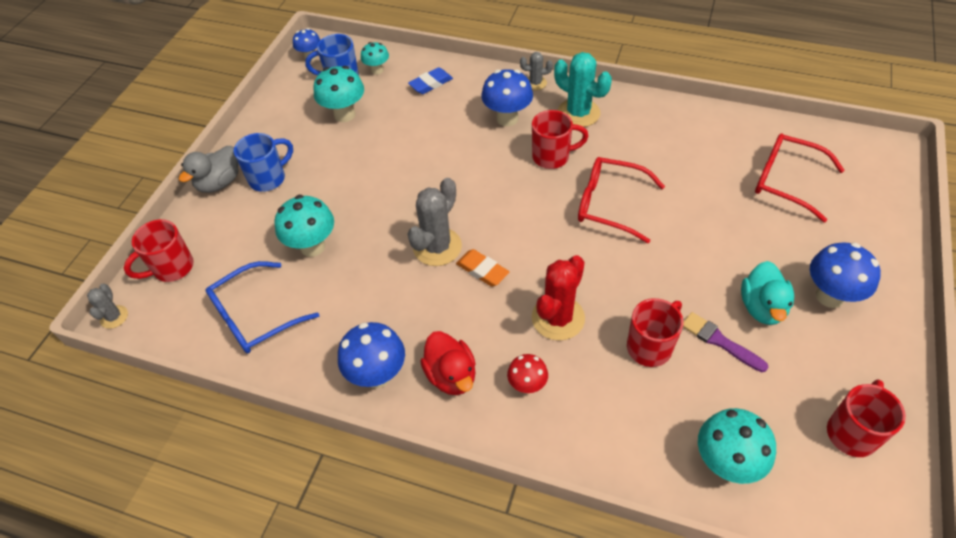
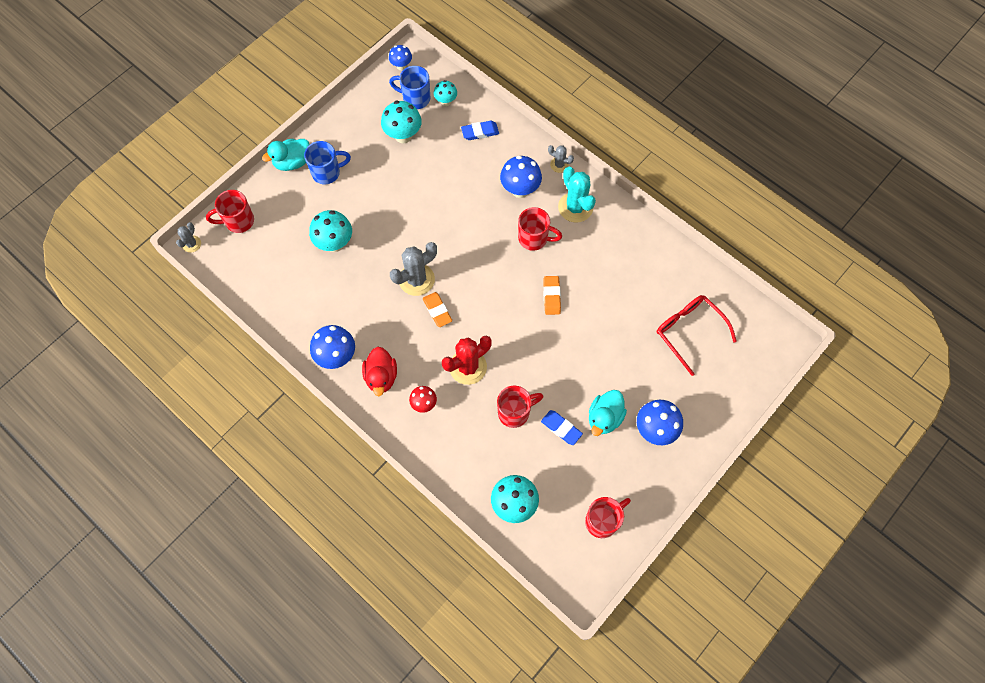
camera: 20 degrees right, 15 degrees up
grey duck [179,146,238,193] -> turquoise duck [262,139,309,171]
blue glasses [205,261,319,353] -> none
red glasses [578,157,665,243] -> orange eraser [543,276,561,315]
purple brush [683,312,768,372] -> blue eraser [541,410,583,445]

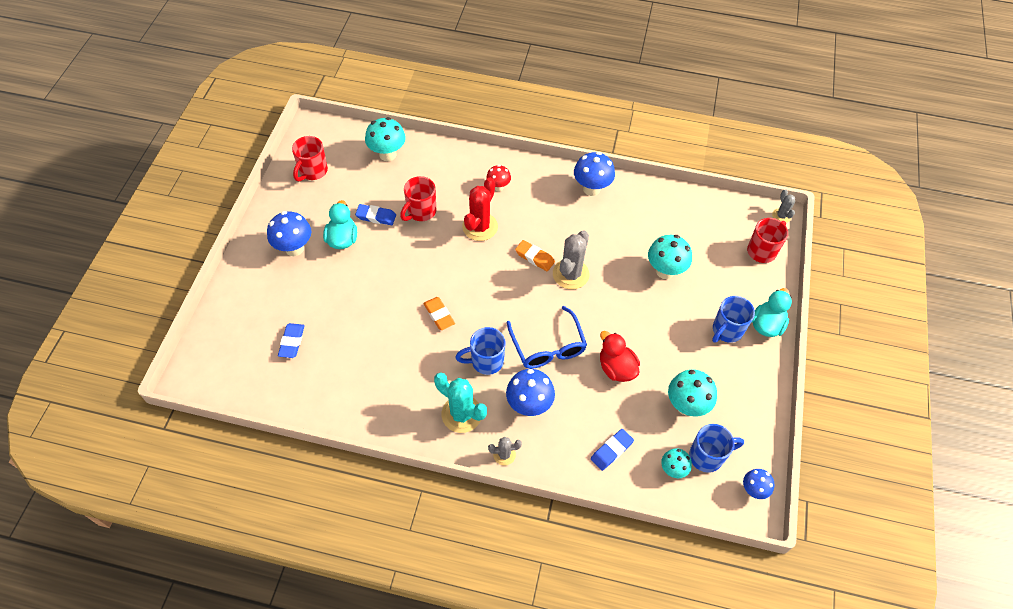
camera: 150 degrees right, 10 degrees down
red duck [362,347,397,396] -> red duck moved to [600,331,640,382]
red mug [518,207,562,251] -> blue mug [455,327,506,375]
red glasses [656,295,737,376] -> blue eraser [278,323,305,358]
none -> blue glasses [507,306,587,369]

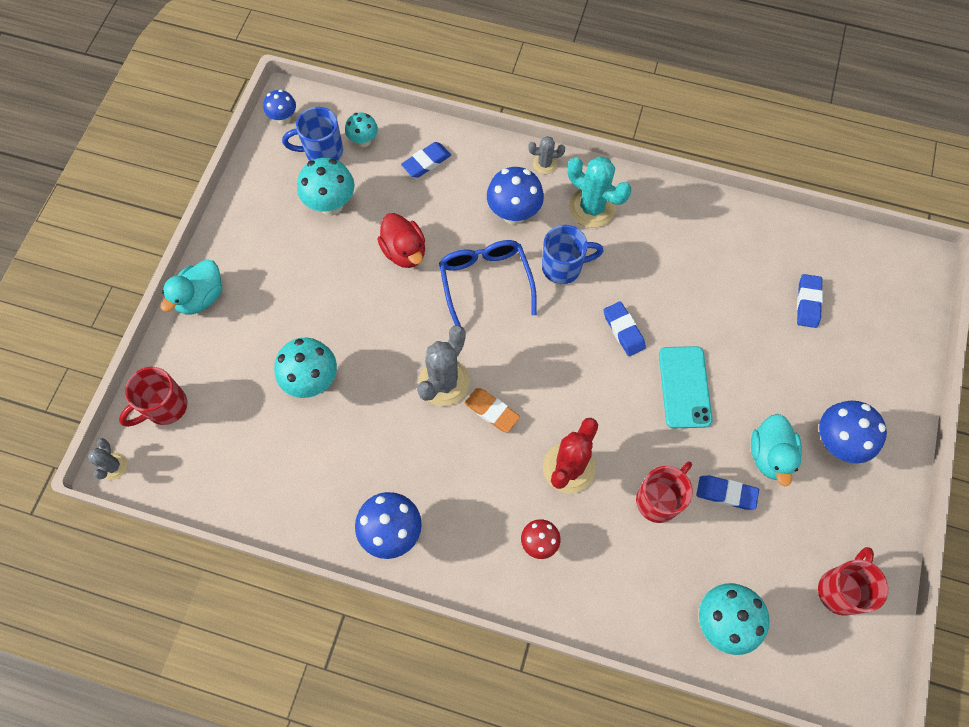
camera: 175 degrees left, 10 degrees up
orange eraser [423,297,455,330] -> blue eraser [604,301,646,356]
blue mug [712,296,755,343] -> none
none -> turquoise phone [659,346,713,428]

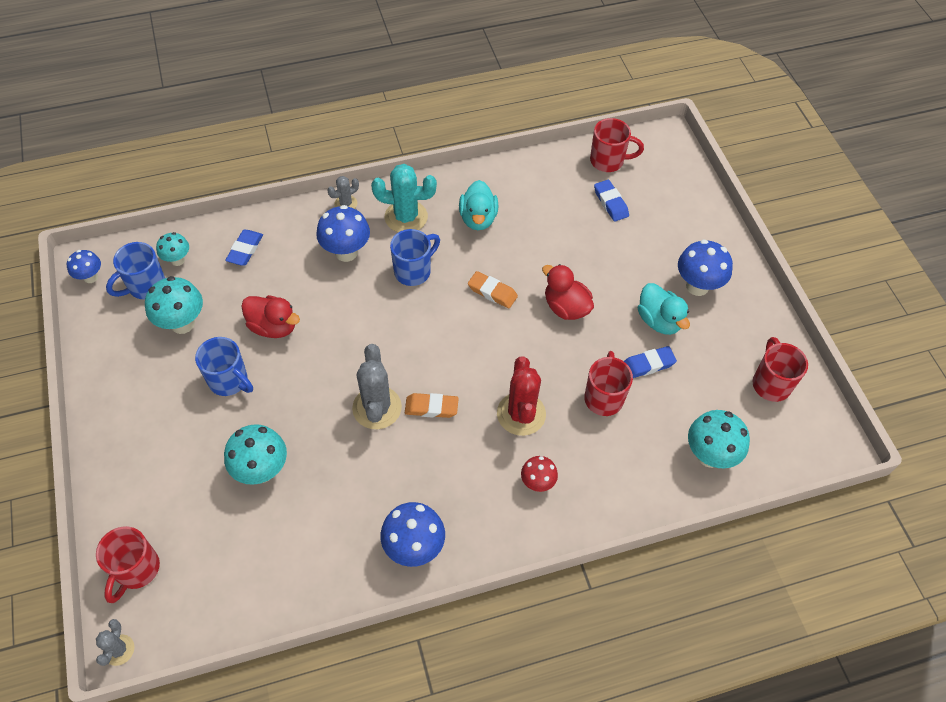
camera: 35 degrees left, 10 degrees down
grey cactus [88,438,128,480] -> grey cactus turned 45 degrees clockwise [96,619,134,666]
turquoise duck [161,260,222,315] -> turquoise duck moved to [459,180,498,230]
blue glasses [439,240,537,326] -> none
blue eraser [604,301,646,356] -> orange eraser [468,271,518,308]
turquoise phone [659,346,713,428] -> red duck [542,264,594,320]
none -> blue mug [195,337,253,396]
none -> red mug [590,118,644,172]

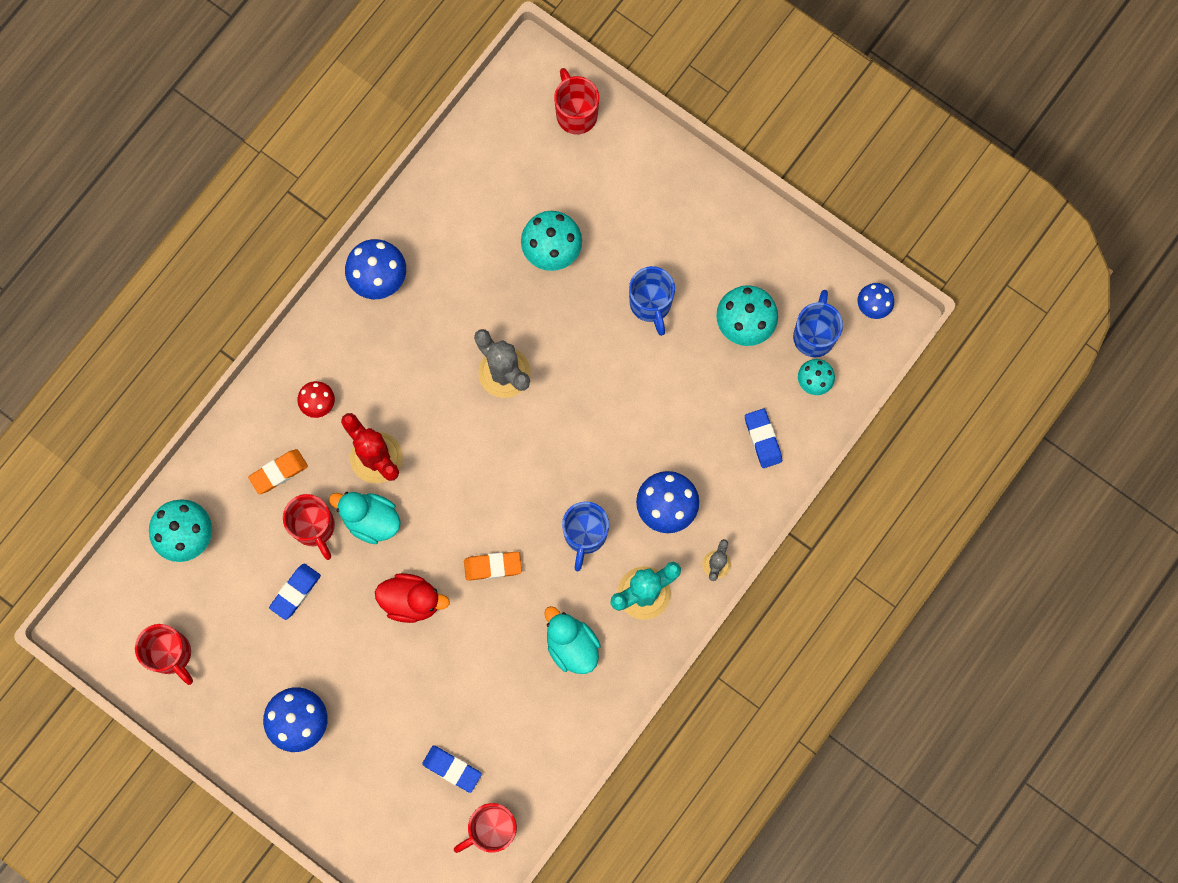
camera: 145 degrees right, 20 degrees up
grey cactus [96,619,134,666] -> none
blue mug [195,337,253,396] -> blue mug turned 105 degrees counterclockwise [629,266,675,336]
red duck [241,295,300,338] -> none
orange eraser [405,393,459,418] -> orange eraser moved to [248,449,308,494]
turquoise duck [638,283,690,335] -> turquoise duck moved to [329,492,401,544]

